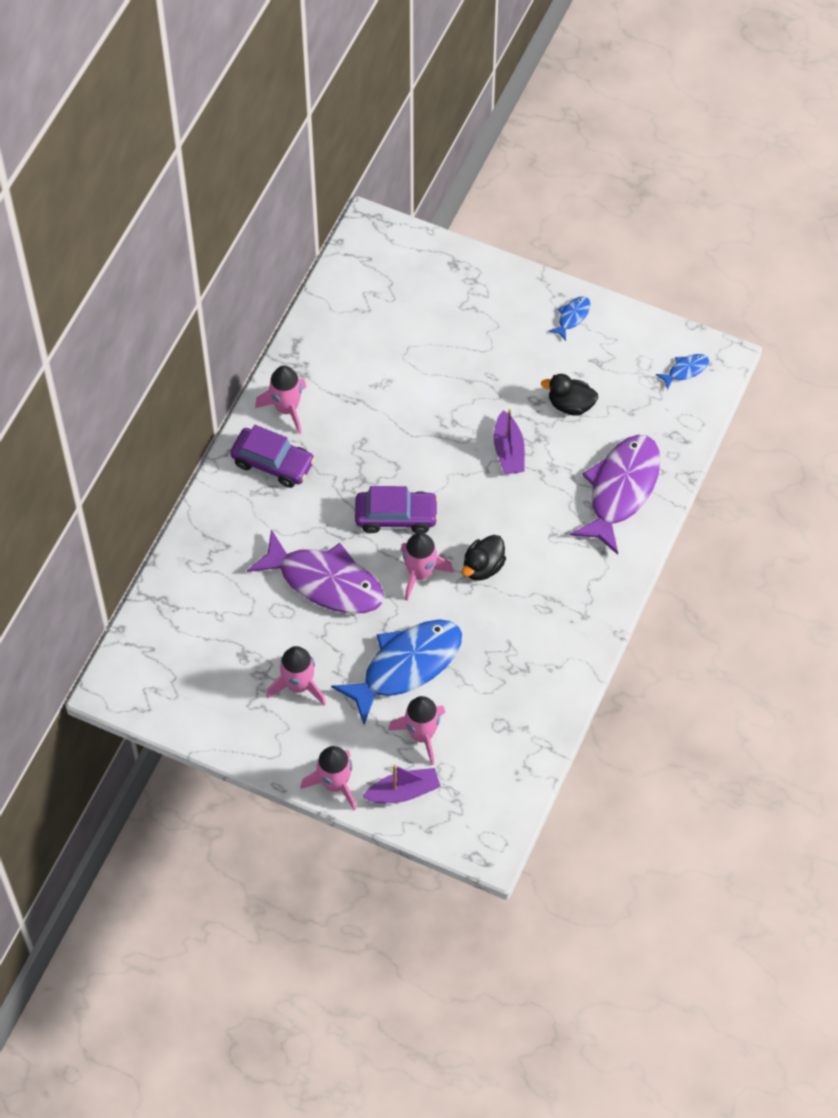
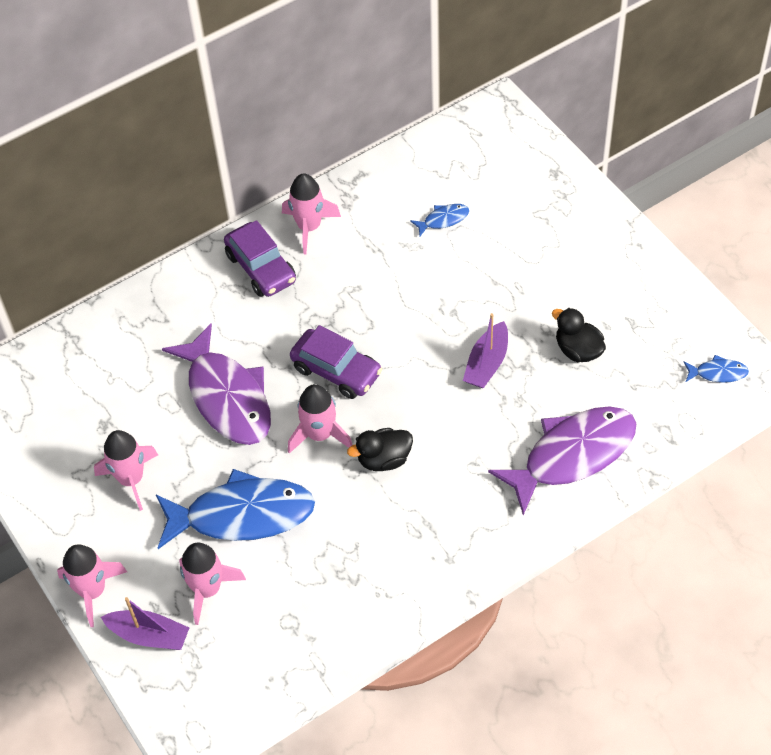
camera: 35 degrees right, 5 degrees down
blue fish [548,296,590,341] -> blue fish moved to [410,204,469,236]

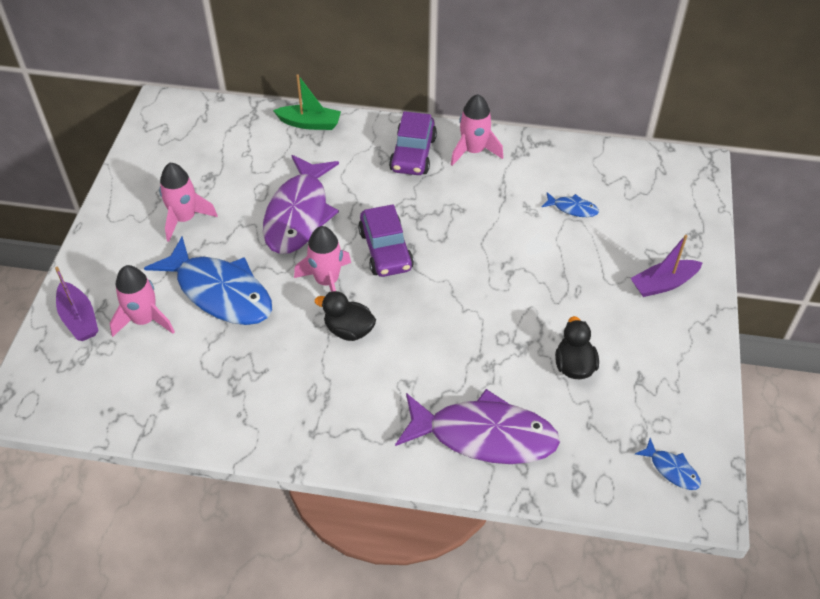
camera: 40 degrees right, 5 degrees down
pink rocket [57,544,127,627] -> none
purple boat [463,313,508,388] -> purple boat moved to [630,235,703,297]
none -> green boat [273,74,341,130]

